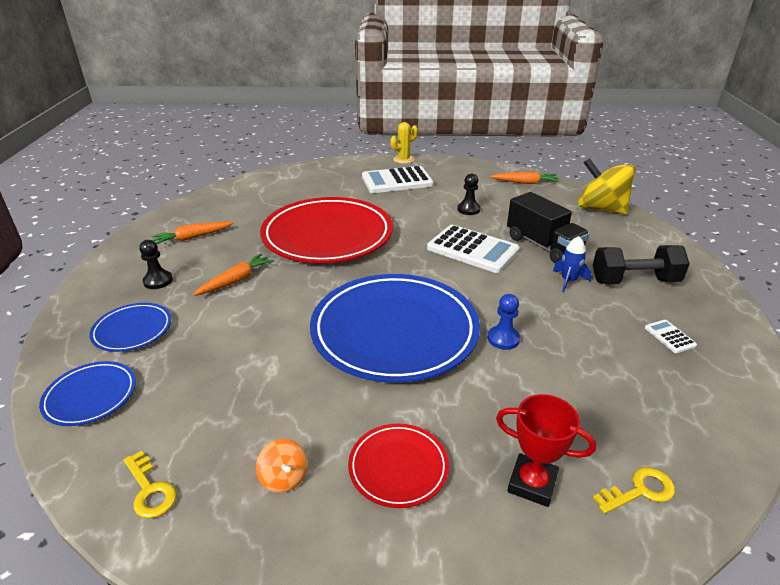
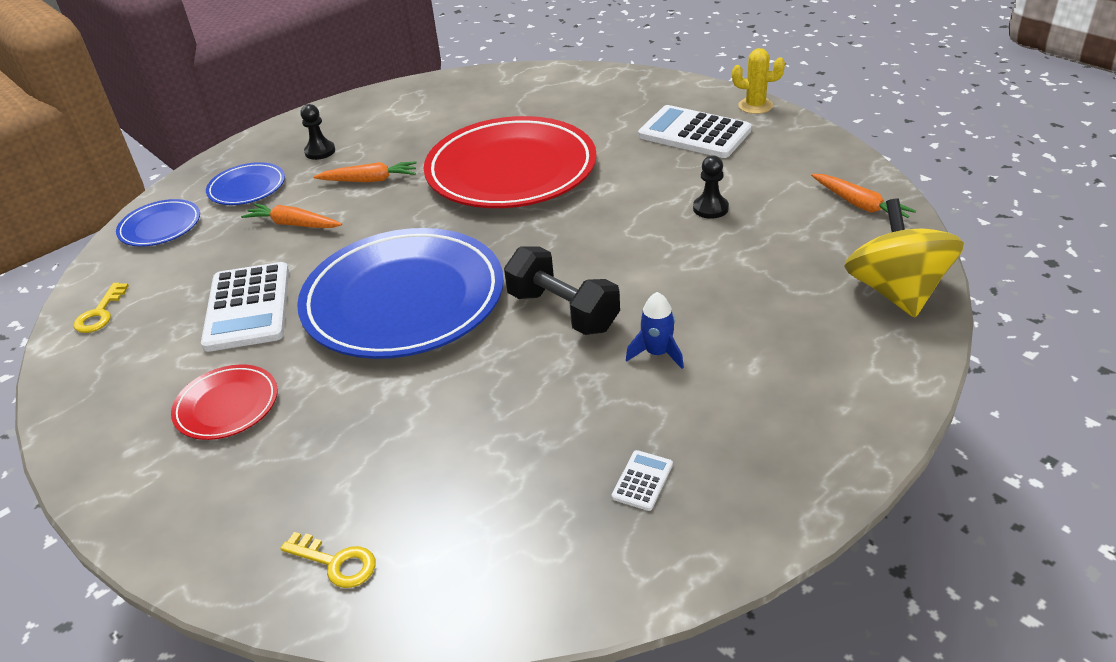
camera: 50 degrees right, 5 degrees up
orange carrot [151,221,234,244] -> orange carrot moved to [241,203,342,228]
orange spinning top [256,439,308,493] -> none
white calculator [427,225,520,273] -> white calculator moved to [201,262,289,352]
blue pawn [488,294,520,350] -> none
red trophy [496,394,596,507] -> none
black truck [507,192,590,263] -> none
black dumbbell [593,245,690,284] -> black dumbbell moved to [504,246,620,335]

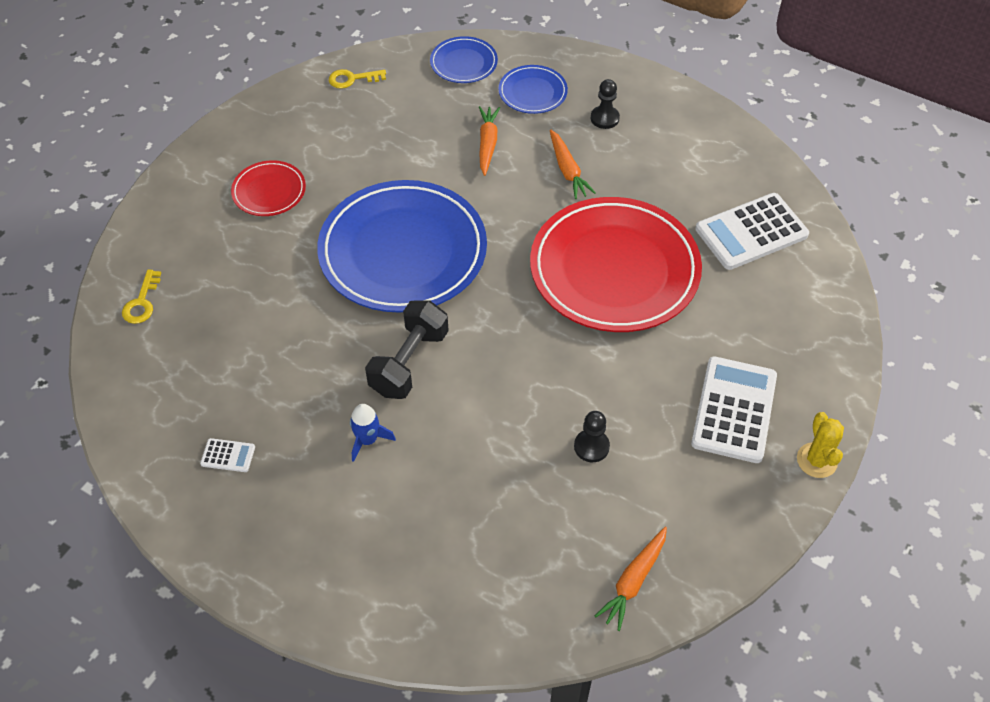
camera: 70 degrees right, 15 degrees up
white calculator [201,262,289,352] -> white calculator moved to [695,193,809,270]
yellow spinning top [844,198,964,317] -> none

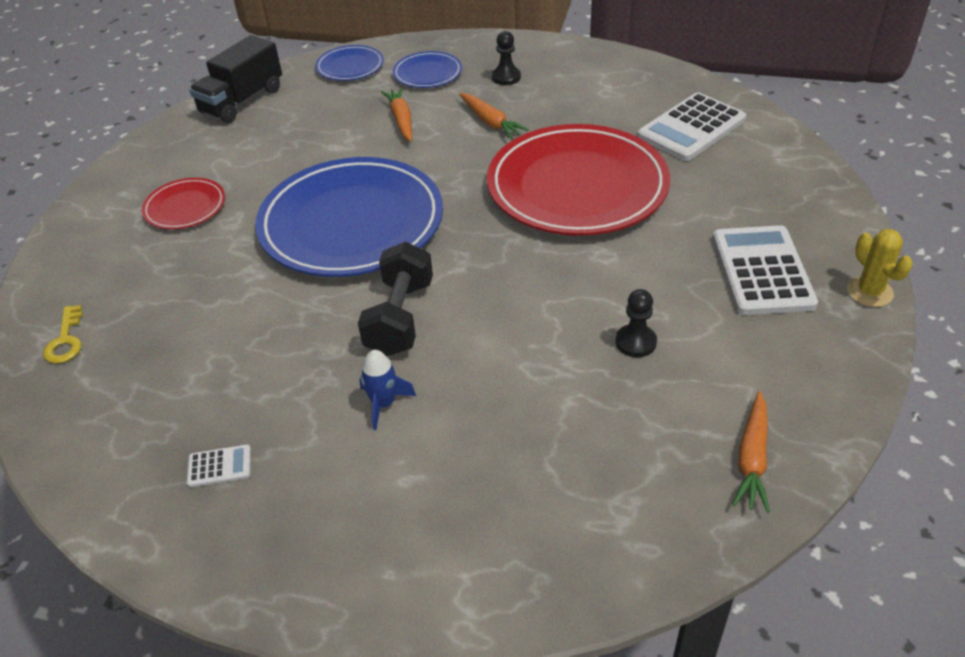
camera: 15 degrees left, 10 degrees down
yellow key [329,69,386,89] -> black truck [189,35,282,123]

